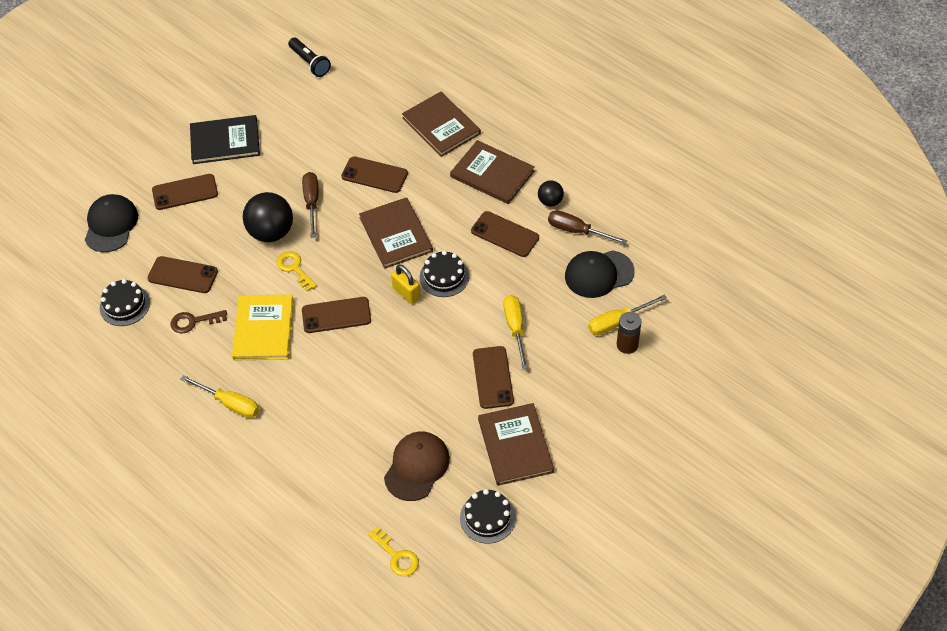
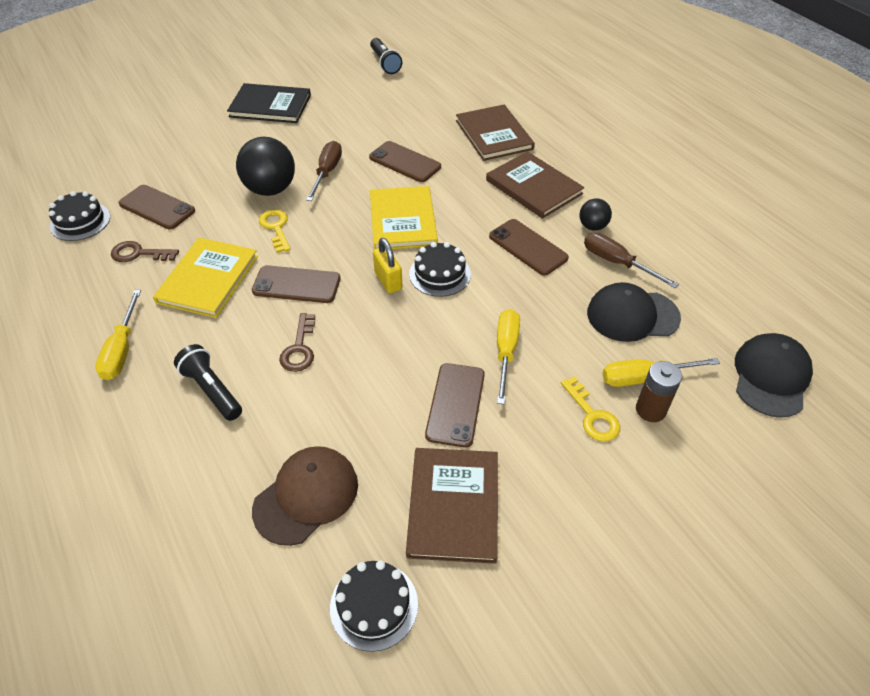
camera: 15 degrees right, 5 degrees down
black cap [85,194,138,252] -> black cap moved to [735,333,813,417]
brown phone [152,174,218,210] -> none
yellow screwdriver [181,375,259,418] -> yellow screwdriver turned 45 degrees clockwise [95,290,141,380]
brown book [359,197,433,269] -> yellow book [370,186,438,249]
yellow key [368,527,419,576] -> yellow key moved to [561,377,620,441]
none -> black flashlight [174,344,242,421]
none -> brown key [279,313,315,372]

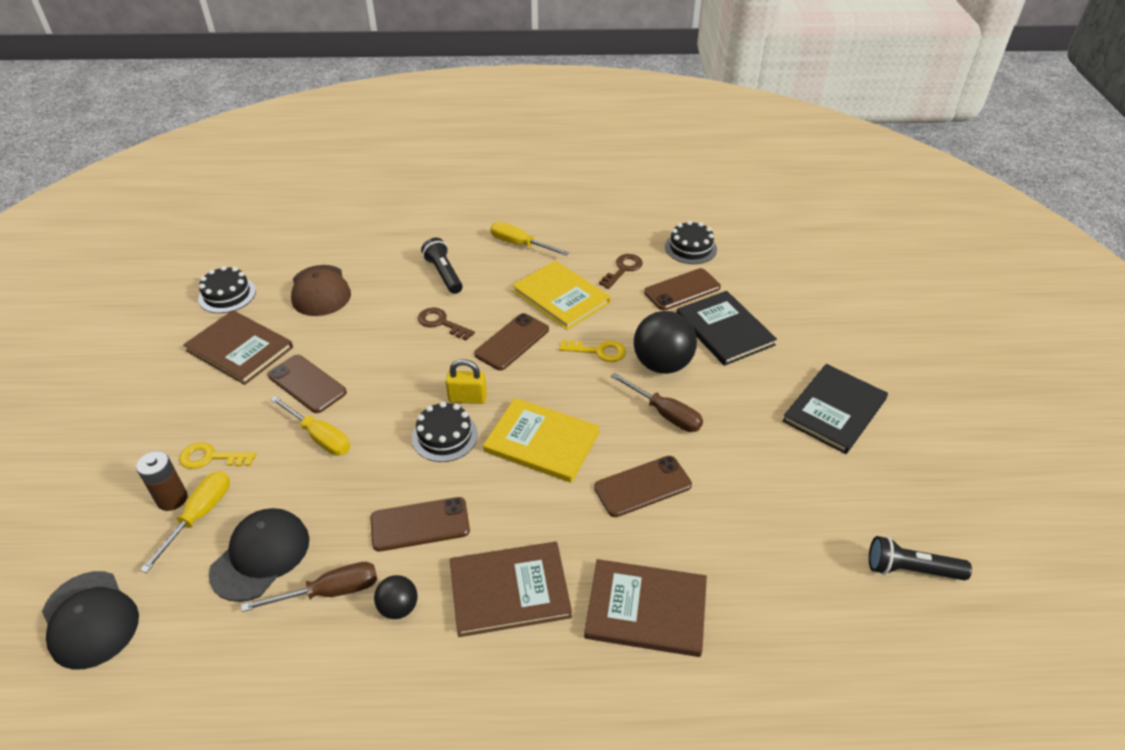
camera: 120 degrees right, 5 degrees down
black flashlight [174,344,242,421] -> black flashlight turned 105 degrees counterclockwise [421,238,463,294]
none -> black book [676,291,777,366]

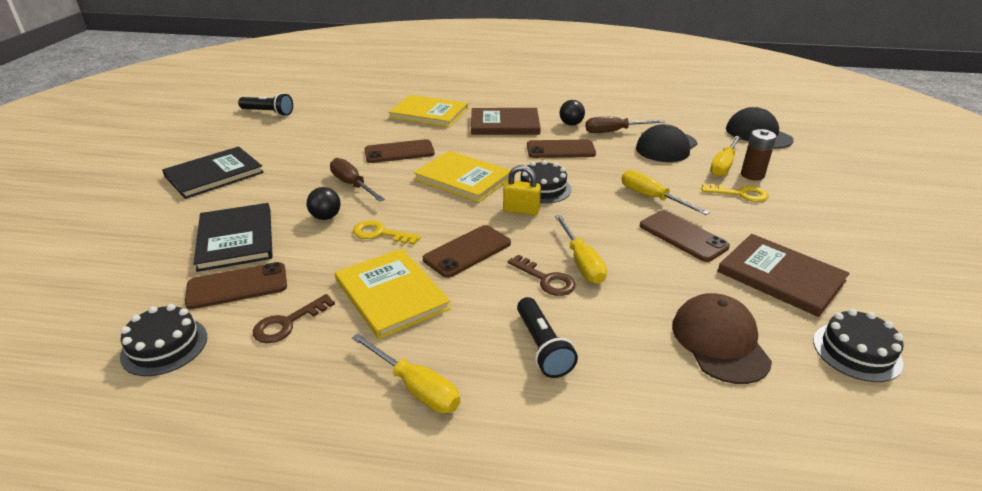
camera: 170 degrees left, 10 degrees down
brown book [584,559,707,657] -> yellow book [389,95,468,128]
black ball [634,311,697,374] -> black ball [307,187,341,220], size x0.53
none -> yellow screwdriver [555,215,607,284]

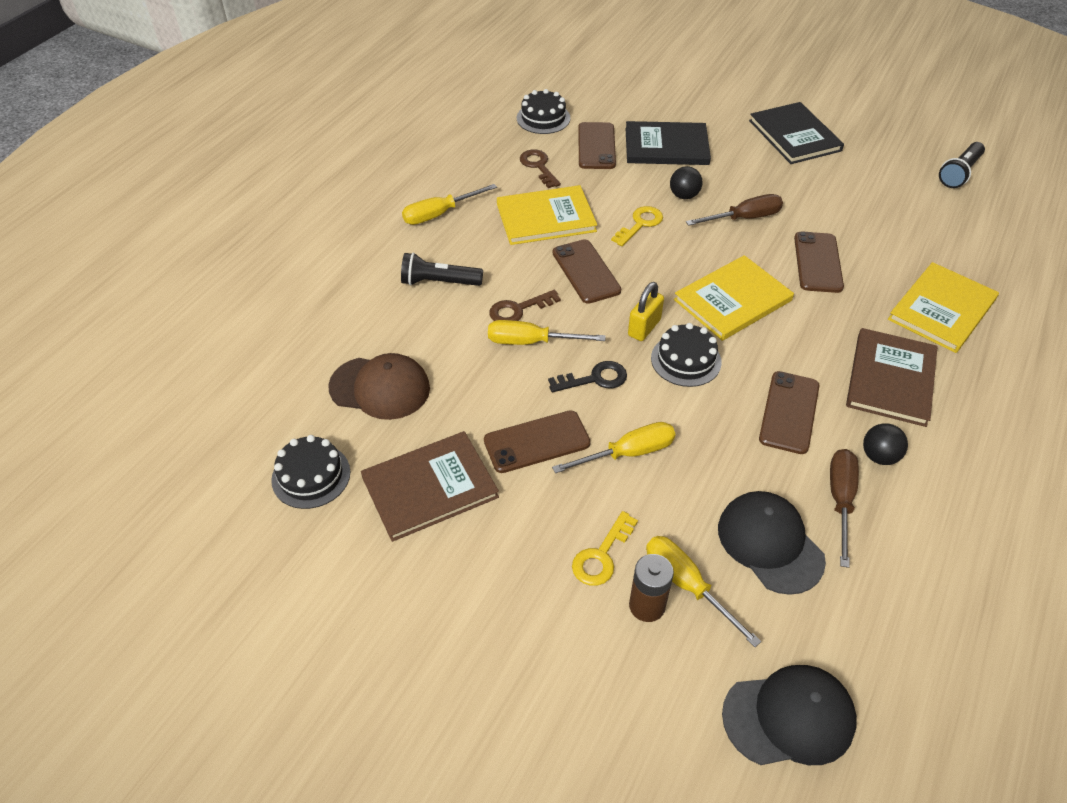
camera: 110 degrees right, 15 degrees up
none -> black key [548,361,627,392]

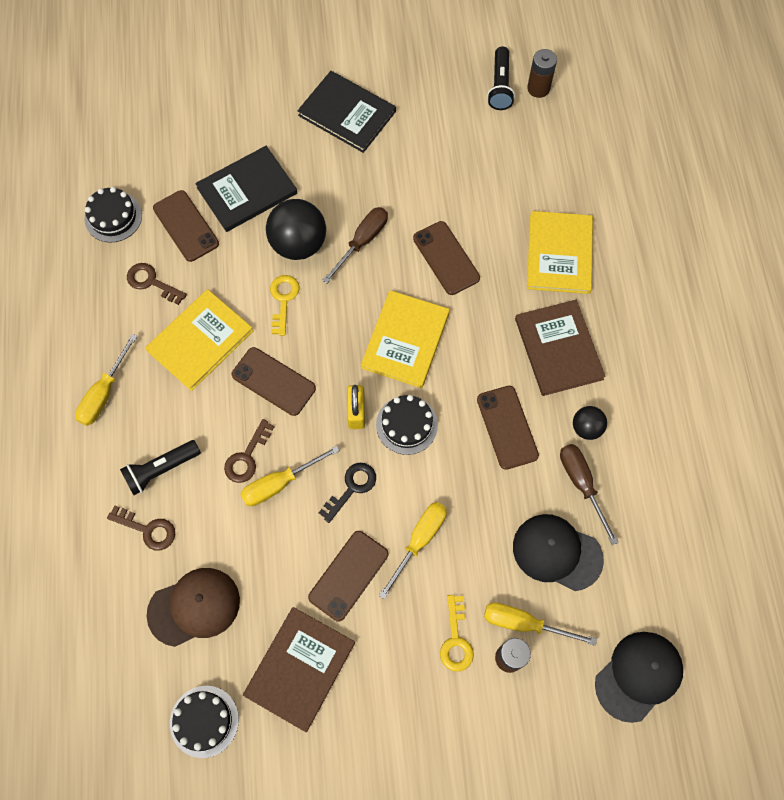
camera: 35 degrees left, 20 degrees up
black ball [670,166,702,199] -> black ball [266,199,326,260], size x1.89
none -> brown key [107,505,175,550]
none -> brown battery [527,49,557,98]

